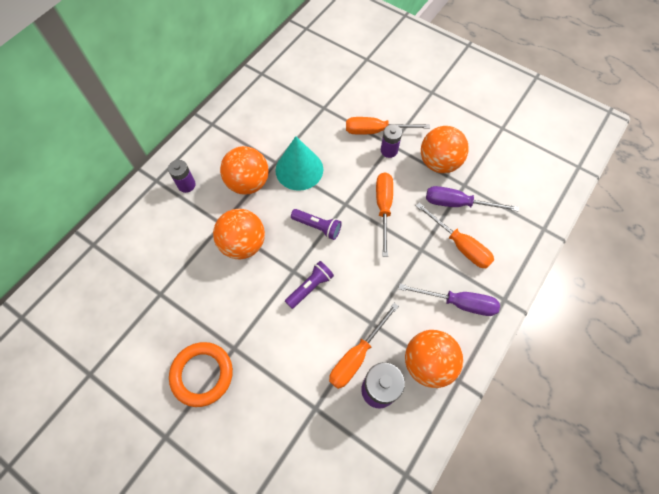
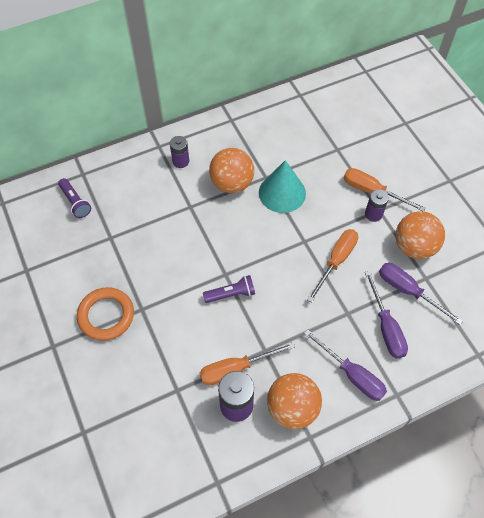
camera: 30 degrees right, 5 degrees down
orange ball [213,209,265,259] -> none
purple flashlight [291,209,342,240] -> purple flashlight moved to [58,178,91,218]
orange screwdriver [416,203,494,269] -> purple screwdriver [365,271,408,359]

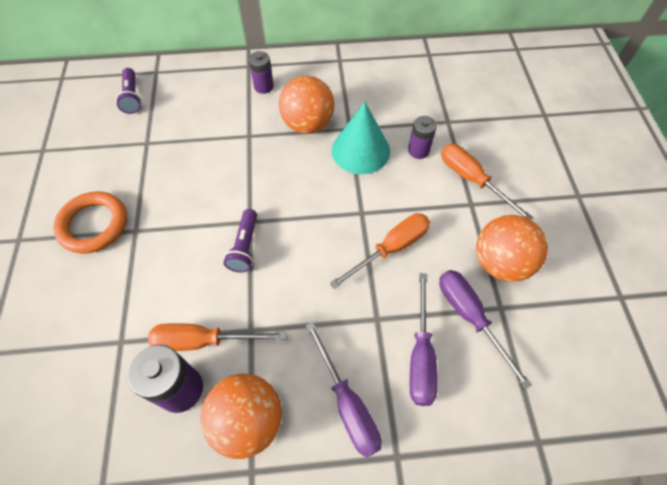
camera: 20 degrees right, 0 degrees up
purple flashlight [203,275,255,303] -> purple flashlight turned 90 degrees clockwise [224,209,257,273]
purple battery [365,189,389,222] -> purple battery moved to [408,116,437,159]

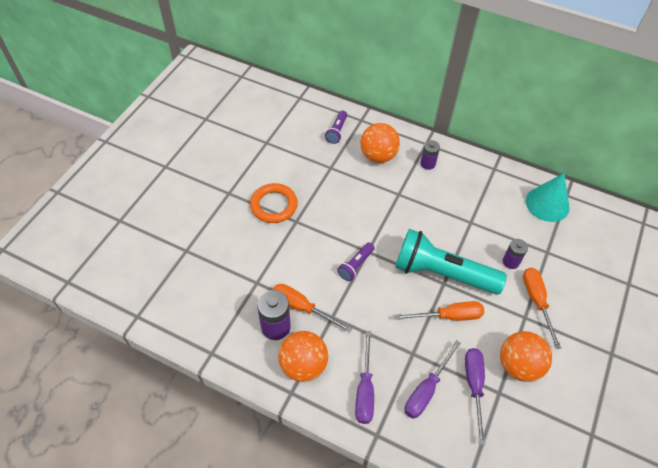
camera: 30 degrees right, 5 degrees down
orange ball [279,76,334,134] -> orange ball moved to [360,123,400,163]
turquoise cone [332,101,390,174] -> turquoise cone moved to [526,173,570,222]
none -> turquoise flashlight [395,229,507,295]

